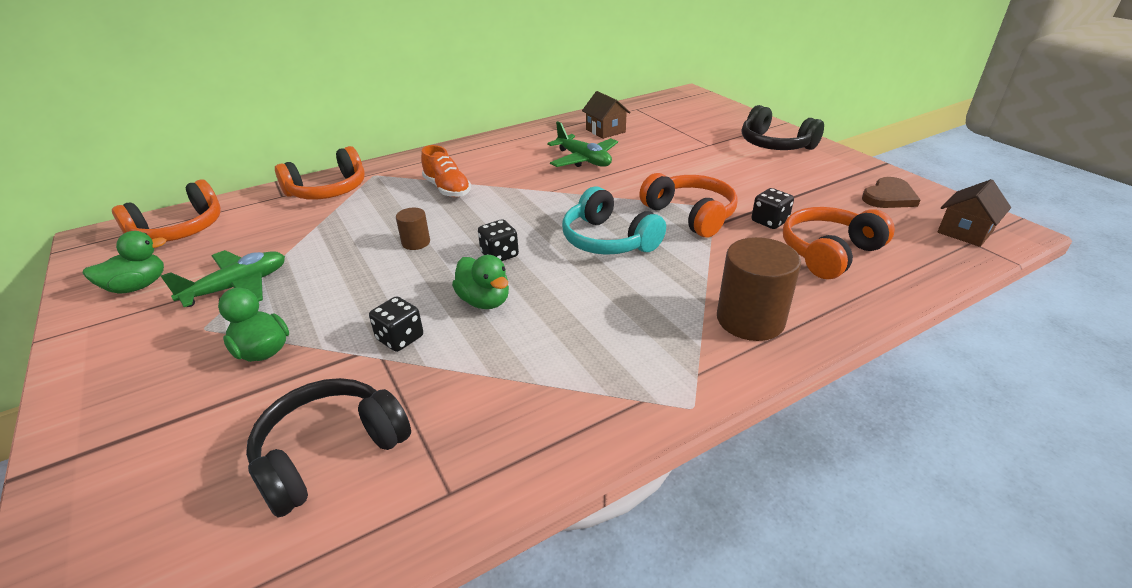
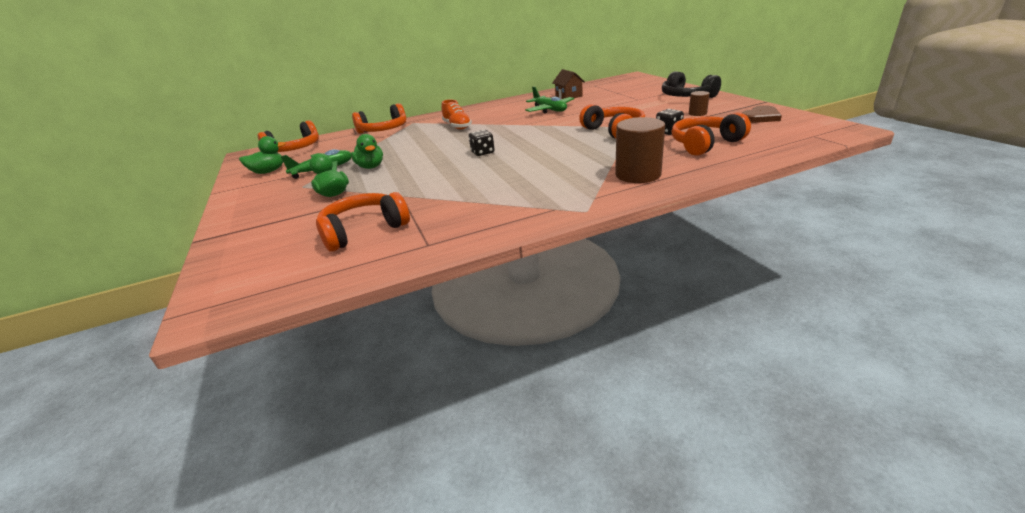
camera: 10 degrees right, 5 degrees down
black headphones [246,378,411,517] -> orange headphones [316,192,410,251]
black dice [369,296,423,352] -> none
brown cylinder [396,208,430,250] -> brown cylinder moved to [689,91,710,116]
green duck [452,255,509,309] -> green duck moved to [351,134,383,169]
turquoise headphones [562,186,666,255] -> none
brown house [938,179,1011,247] -> none

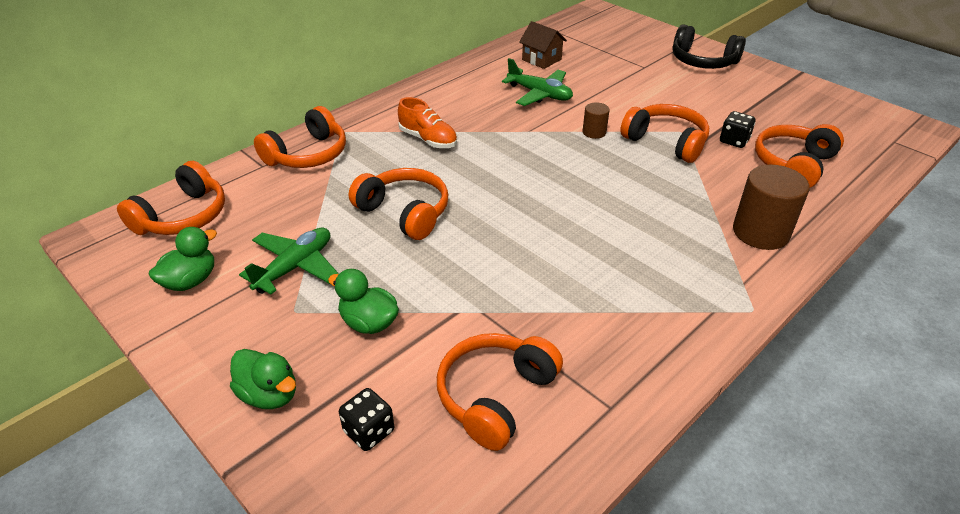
camera: 25 degrees left, 10 degrees up
green duck [351,134,383,169] -> green duck moved to [230,349,296,409]
black dice [469,130,495,156] -> black dice moved to [339,388,394,451]
brown cylinder [689,91,710,116] -> brown cylinder moved to [582,102,610,139]
brown heart [742,105,782,123] -> none
none -> orange headphones [349,168,448,240]

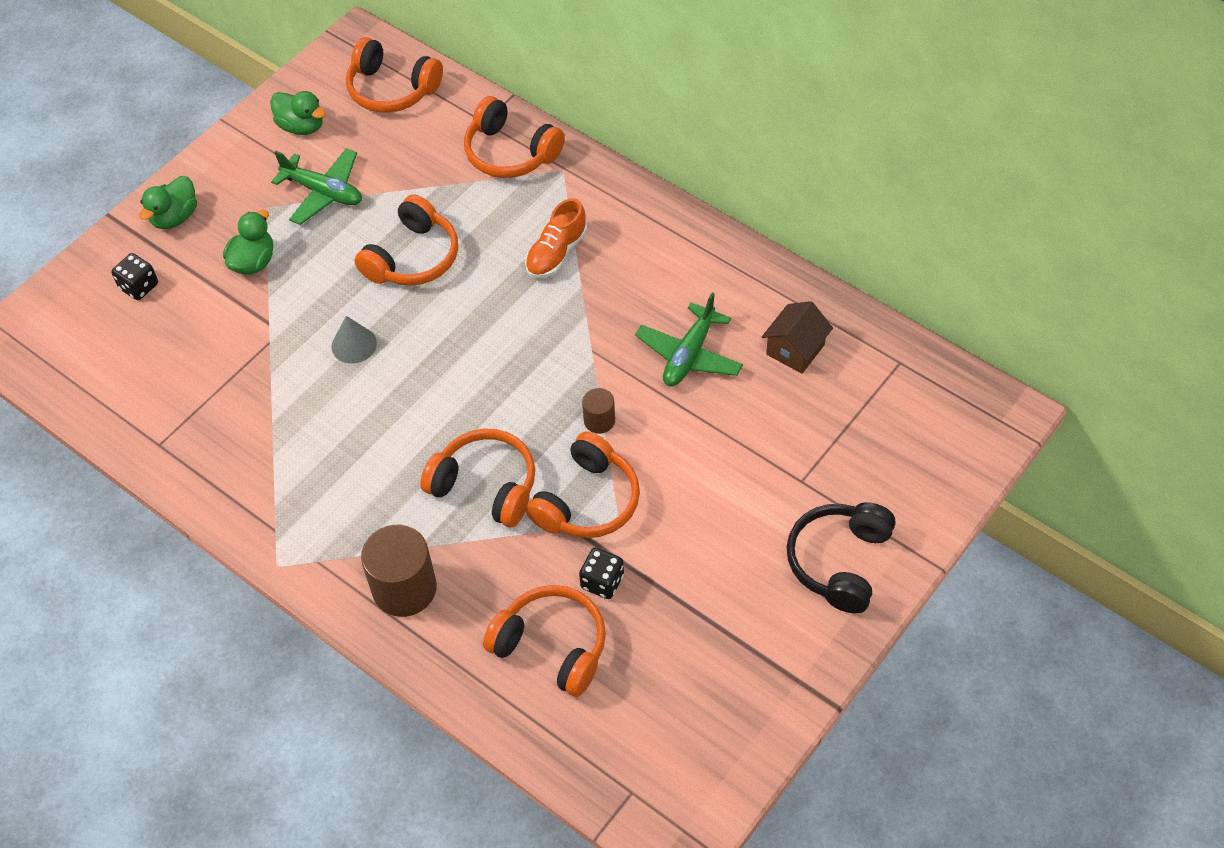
camera: 85 degrees right, 15 degrees up
orange headphones [437,333,563,451] -> orange headphones moved to [420,429,535,527]
none -> grey cone [332,316,377,364]

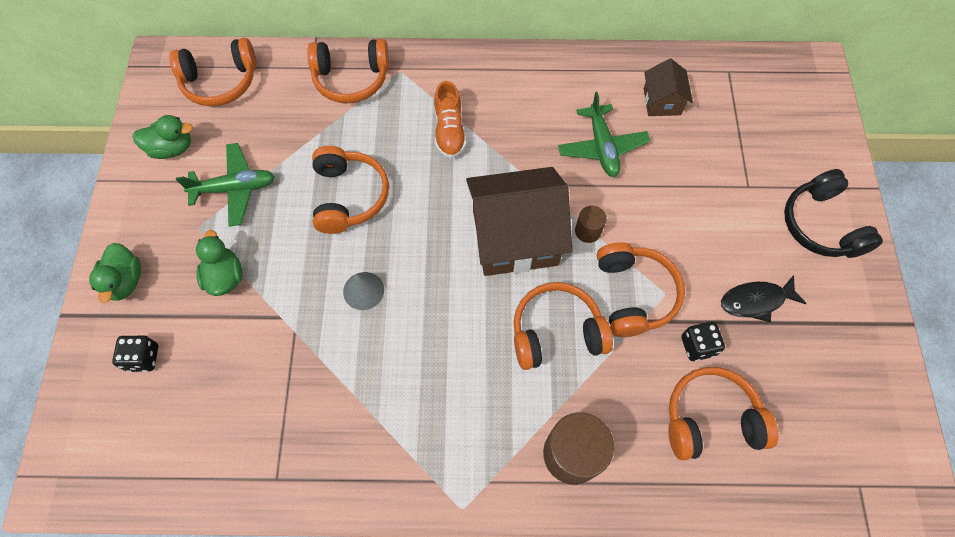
camera: 40 degrees left, 10 degrees up
none -> brown house [466,167,573,276]
none -> black fish [721,275,807,322]

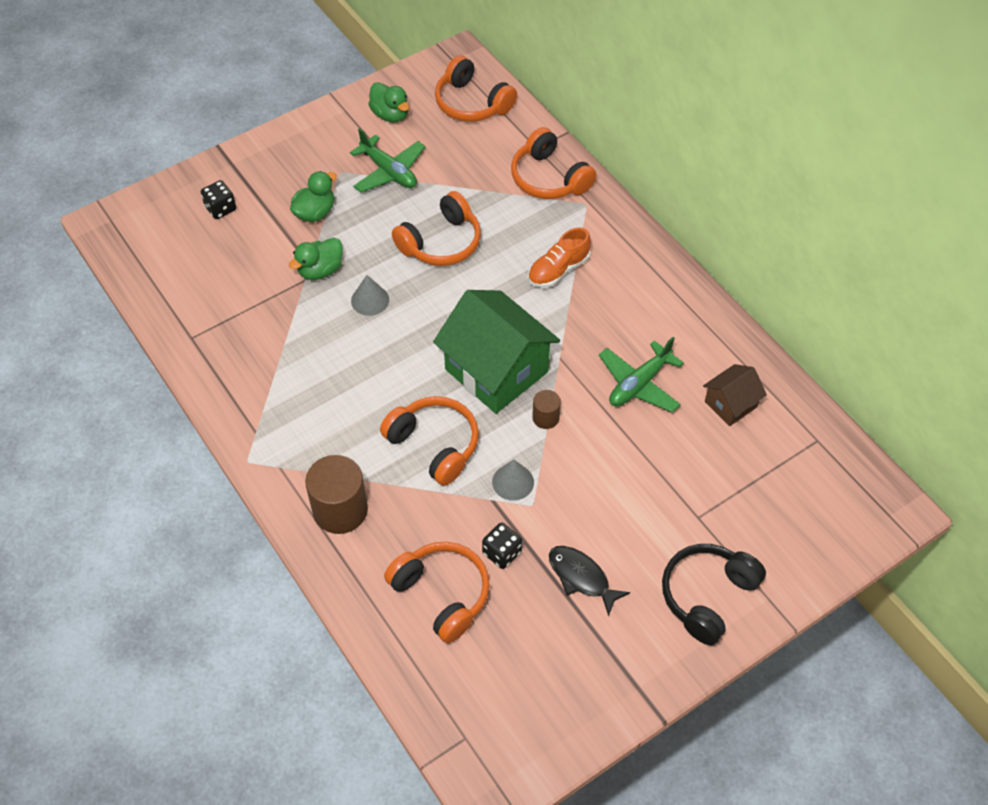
camera: 55 degrees right, 10 degrees down
green duck [89,243,141,303] -> green duck moved to [289,238,343,280]
brown house [466,167,573,276] -> green house [433,290,560,414]
orange headphones [597,242,685,337] -> grey cone [492,459,534,501]

